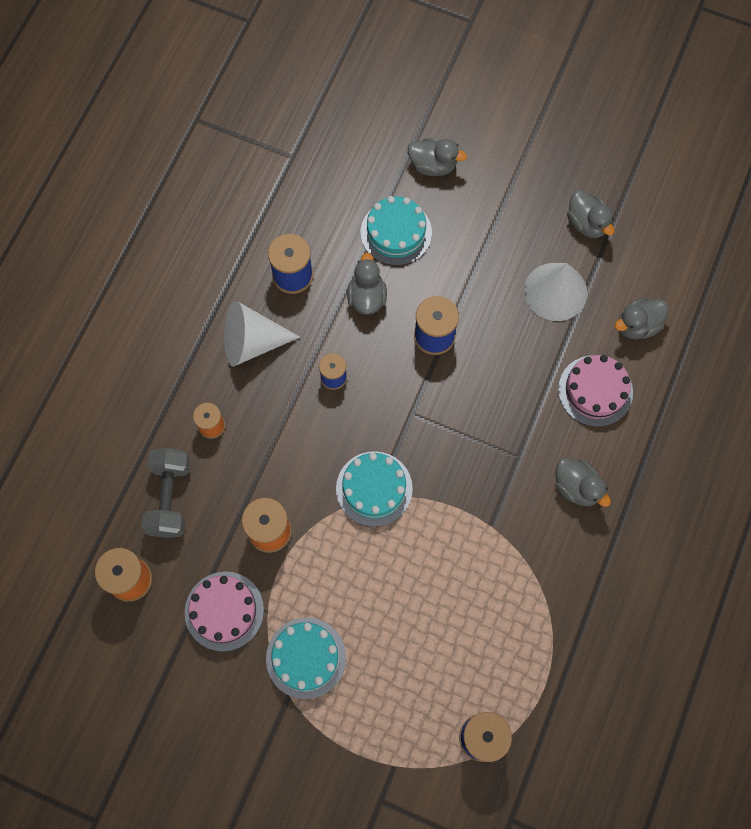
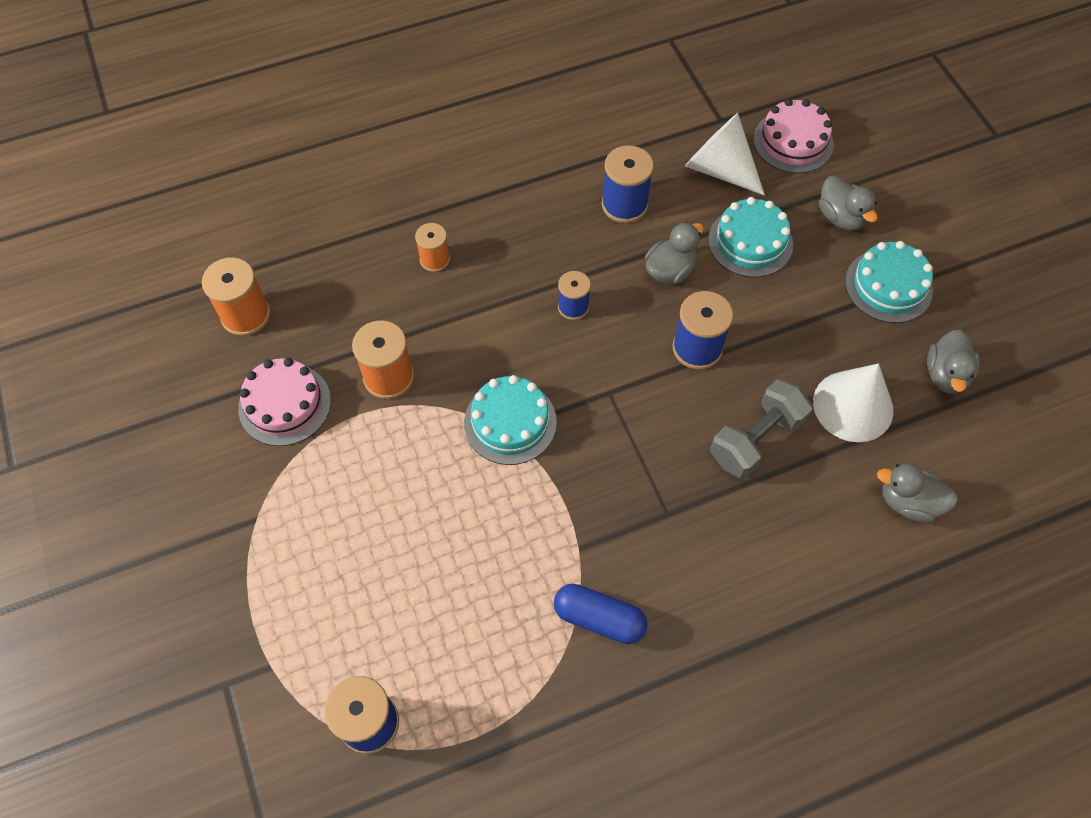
camera: 45 degrees right, 10 degrees down
grey dumbbell [142,448,190,538] -> grey dumbbell moved to [710,379,813,479]
white cone [224,301,300,367] -> white cone moved to [685,113,765,195]
turquoise cake [266,618,346,699] -> turquoise cake moved to [845,241,933,323]
grey duck [555,458,611,507] -> none
pink cake [558,355,633,427] -> pink cake moved to [753,99,834,173]
none -> blue capsule [554,584,648,644]

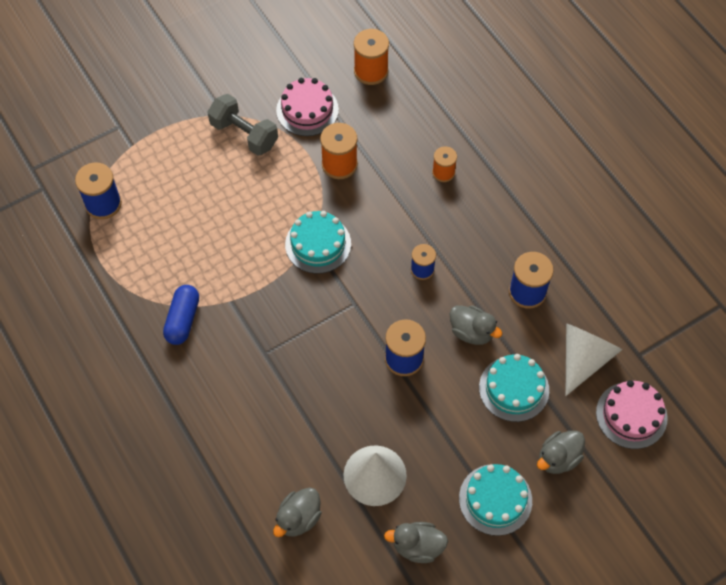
camera: 80 degrees right, 0 degrees up
grey dumbbell [710,379,813,479] -> grey dumbbell moved to [207,94,278,156]
grey duck [877,463,958,523] -> grey duck turned 150 degrees counterclockwise [273,487,322,537]

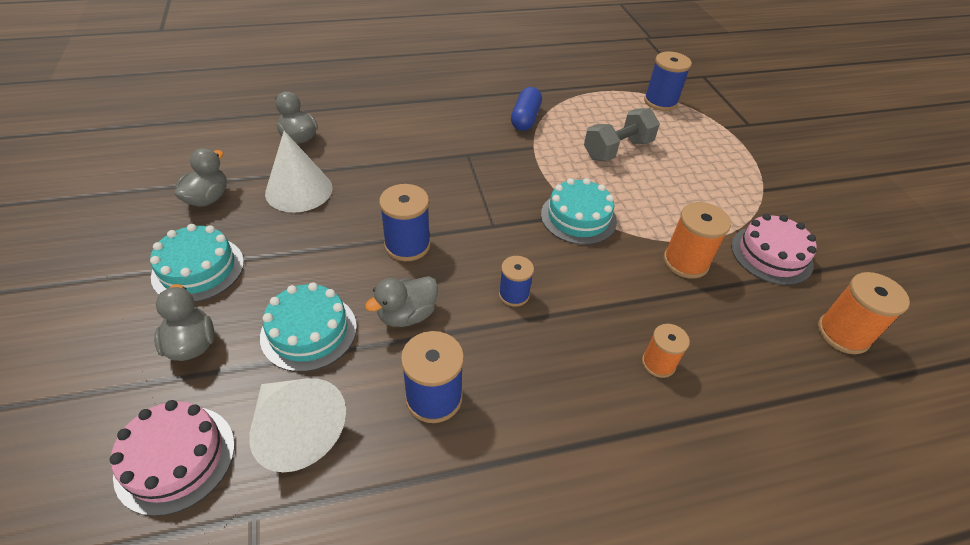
camera: 105 degrees right, 15 degrees down
blue capsule [163,285,199,345] -> blue capsule turned 75 degrees clockwise [511,87,542,131]
grey dumbbell [207,94,278,156] -> grey dumbbell moved to [584,108,660,161]

